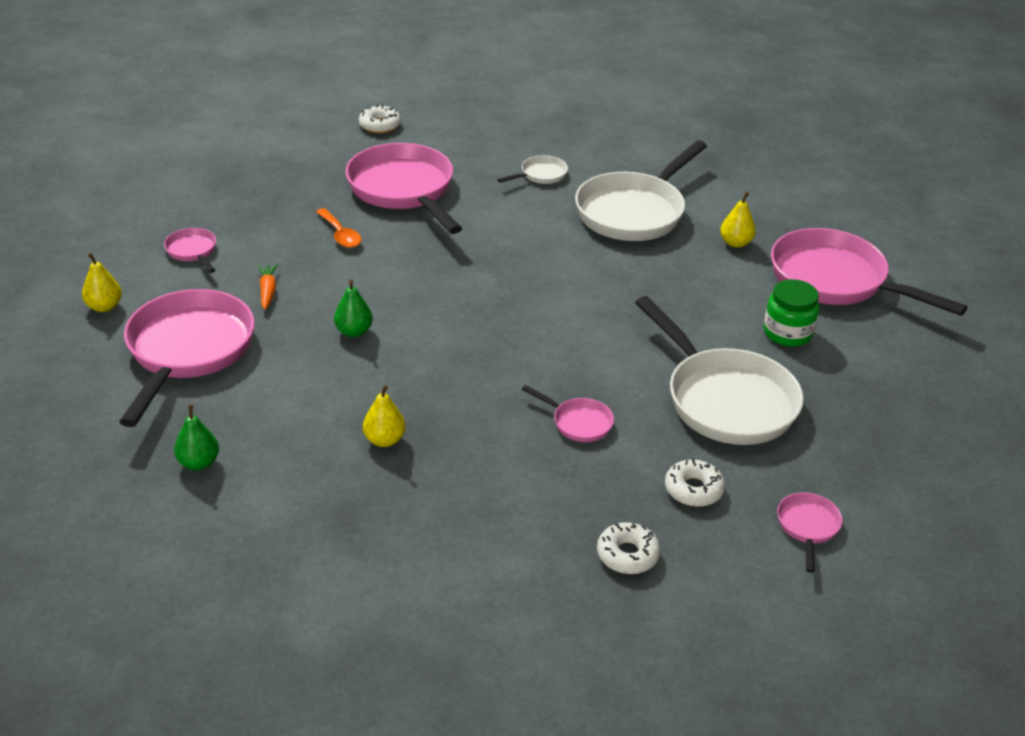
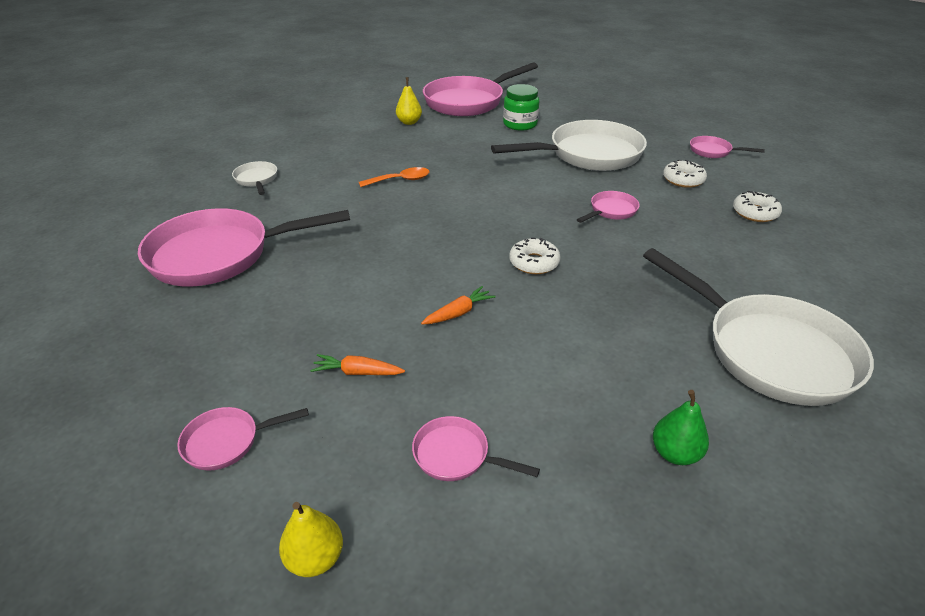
camera: 75 degrees left, 0 degrees up
pink pan [119,289,255,427] -> pink pan [412,416,540,481], size x0.44
orange spoon [316,208,361,248] -> orange spoon moved to [359,167,429,187]
green pear [334,279,373,337] -> orange carrot [421,286,496,324]
white donut [359,105,401,133] -> white donut moved to [509,237,561,274]
yellow pear [363,385,405,447] -> none
white pan [575,140,707,241] -> white pan moved to [643,248,874,406]

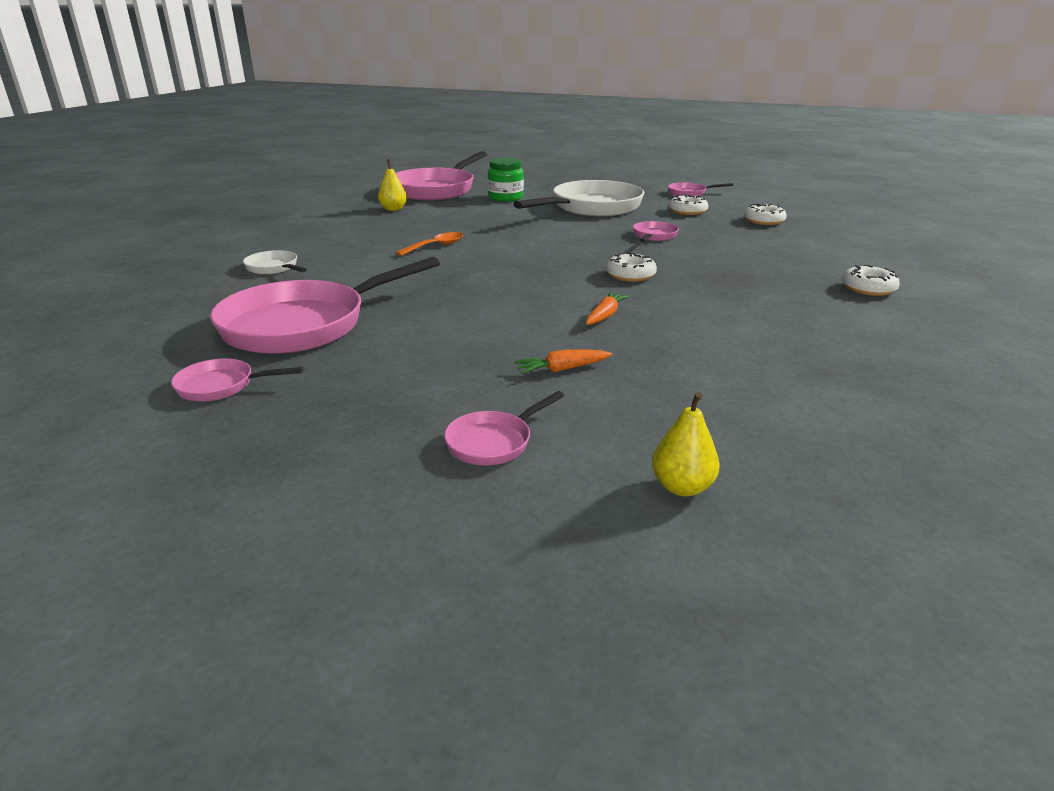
camera: 25 degrees left, 10 degrees down
pink pan [412,416,540,481] -> pink pan moved to [171,358,303,401]
white pan [643,248,874,406] -> white donut [842,265,900,296]
green pear [653,390,709,465] -> none

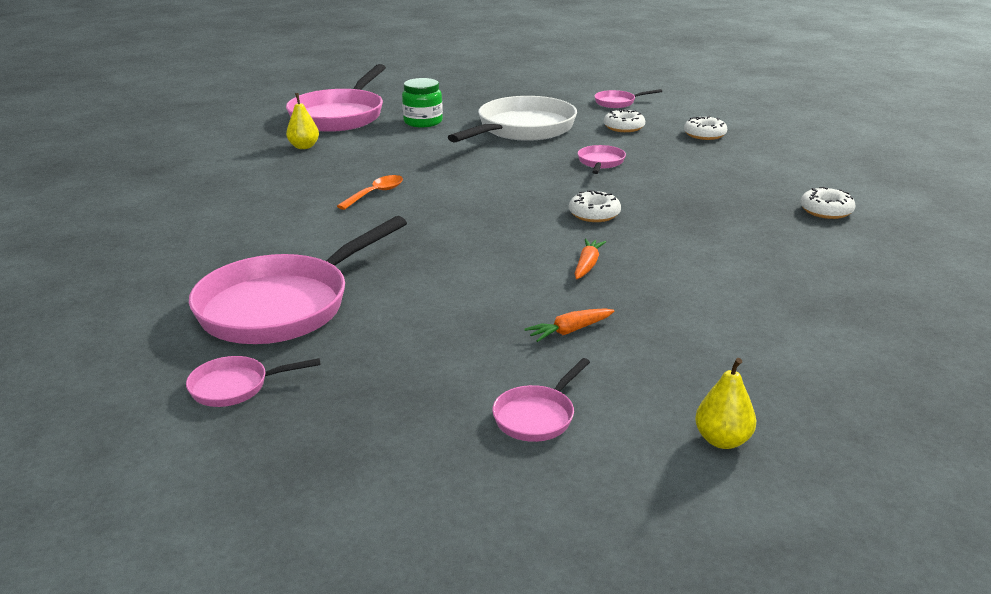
camera: 10 degrees left, 0 degrees up
white pan [243,250,307,274] -> none

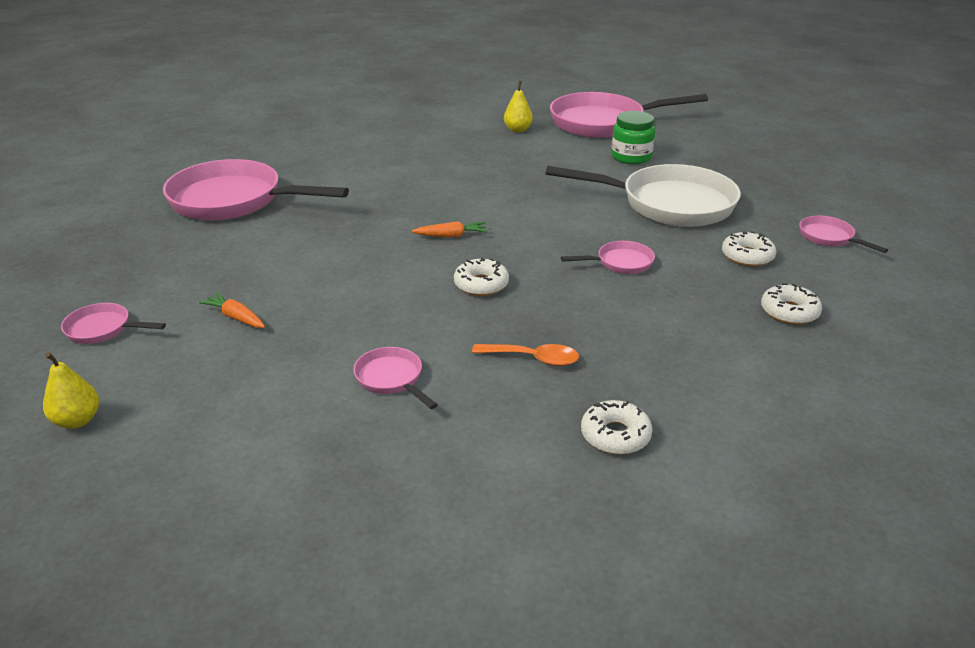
camera: 65 degrees right, 5 degrees up
pink pan [186,356,321,407] -> pink pan moved to [353,347,438,409]
orange spoon [337,175,403,210] -> orange spoon moved to [472,344,579,366]
orange carrot [574,238,606,279] -> orange carrot moved to [412,221,487,238]

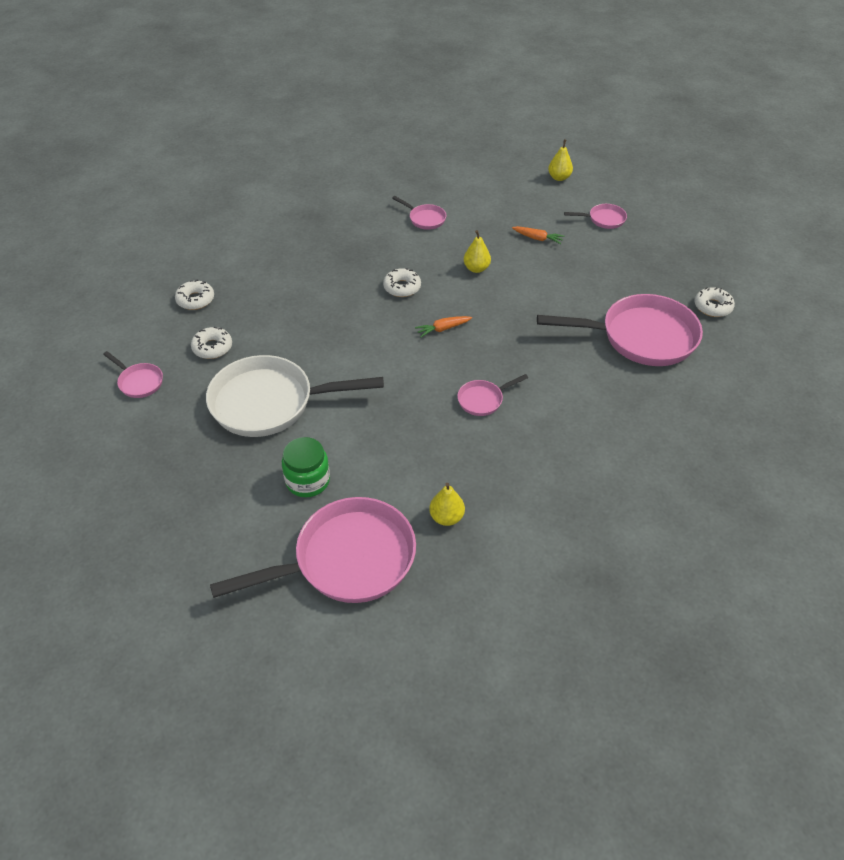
camera: 165 degrees right, 15 degrees up
orange spoon [472,344,579,366] -> none
pink pan [561,241,655,274] -> pink pan moved to [457,374,528,416]
white donut [581,400,653,455] -> white donut moved to [694,287,735,317]
none -> yellow pear [464,230,491,273]

